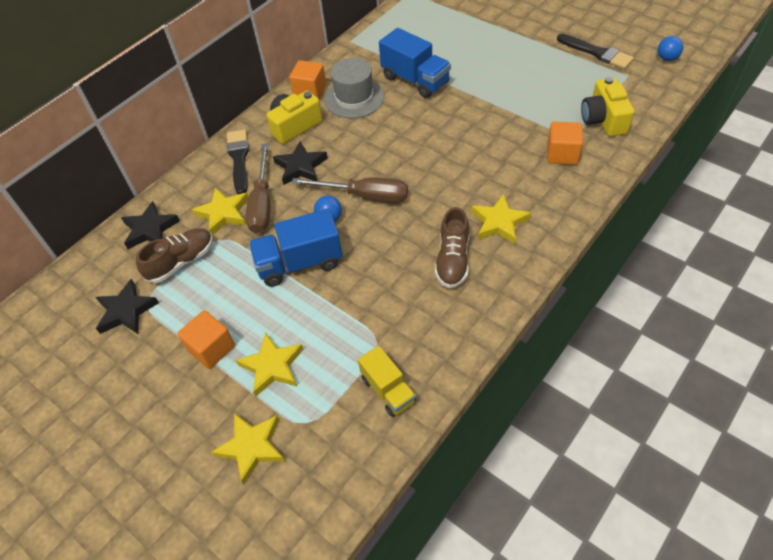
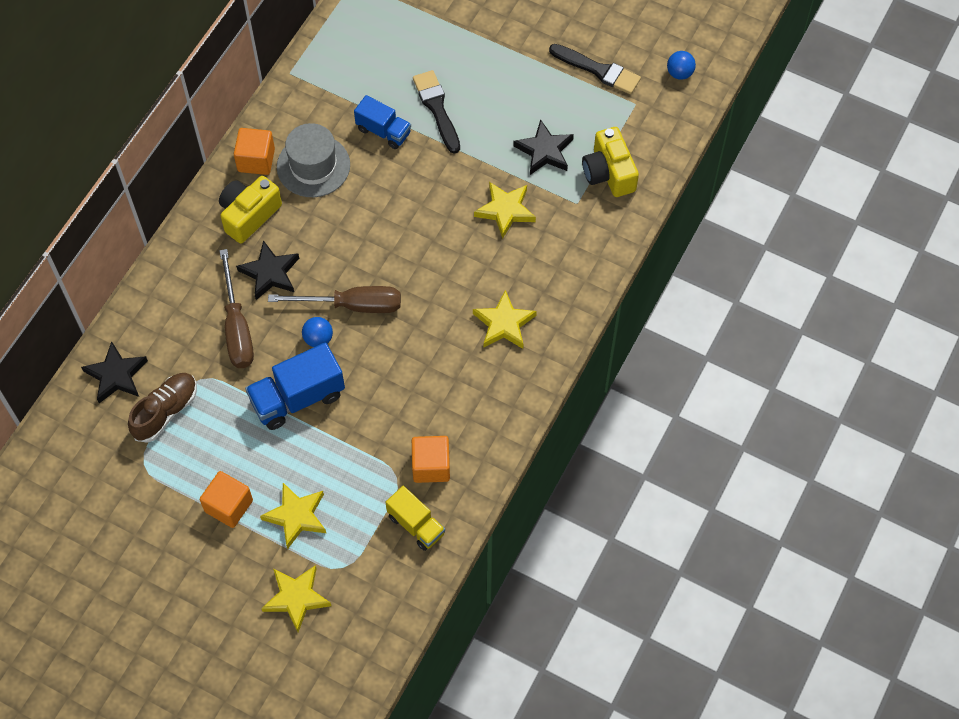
camera: 15 degrees left, 10 degrees up
black star [96,279,159,334] -> black star moved to [513,119,574,175]
yellow star [192,187,248,235] -> yellow star moved to [474,182,536,239]
black brush [227,129,249,194] -> black brush moved to [413,70,460,154]
blue truck [379,28,451,98] -> blue truck [354,95,411,149], size x0.64
brown shoe [435,207,469,288] -> none
orange cube [547,122,583,165] -> orange cube moved to [412,436,450,483]

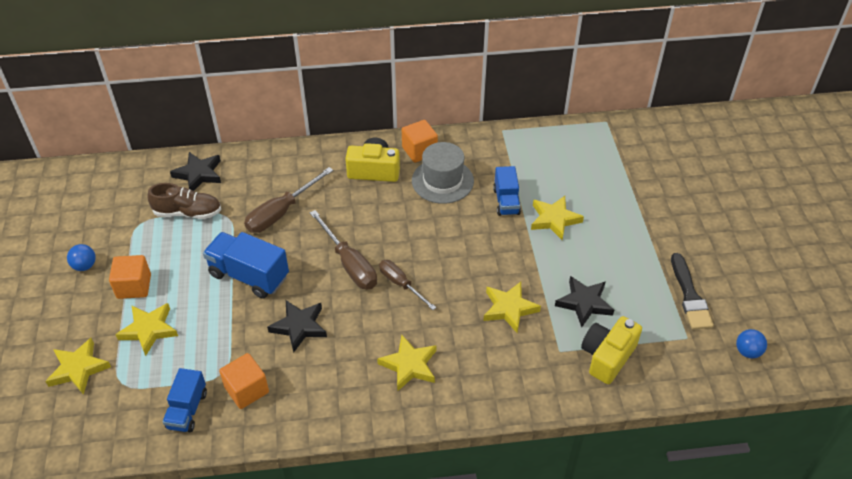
camera: 55 degrees right, 15 degrees down
black star [236,240,299,300] -> black star moved to [267,300,327,353]
blue ball [302,317,333,347] -> blue ball moved to [67,244,96,271]
yellow truck [385,486,445,551] -> blue truck [162,368,207,432]
black brush [413,70,460,154] -> yellow star [531,196,584,240]
none -> brown screwdriver [379,260,436,310]

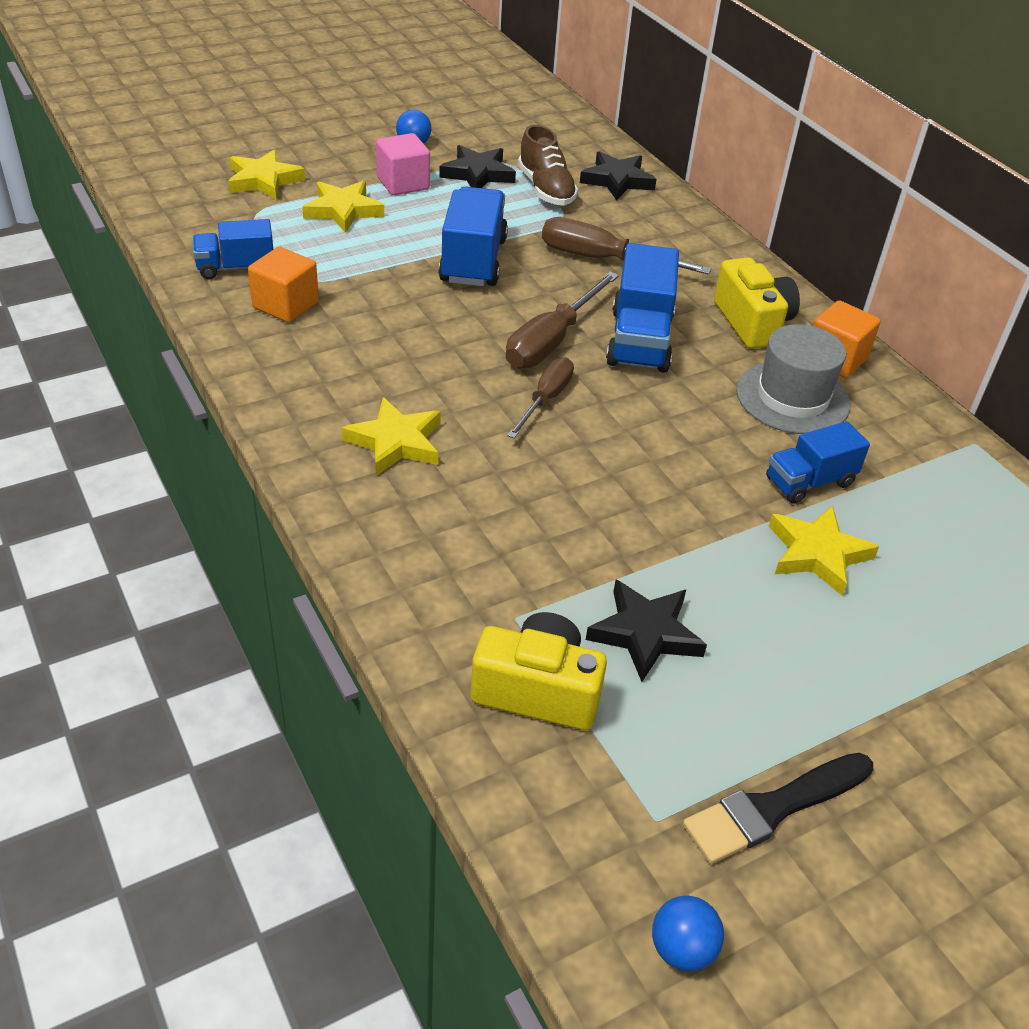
camera: 65 degrees right, 5 degrees down
orange cube [109,255,151,299] -> pink cube [376,133,430,195]
black star [267,300,327,353] -> black star moved to [439,145,516,188]
yellow star [483,282,541,333] -> none
none -> blue truck [606,243,679,373]

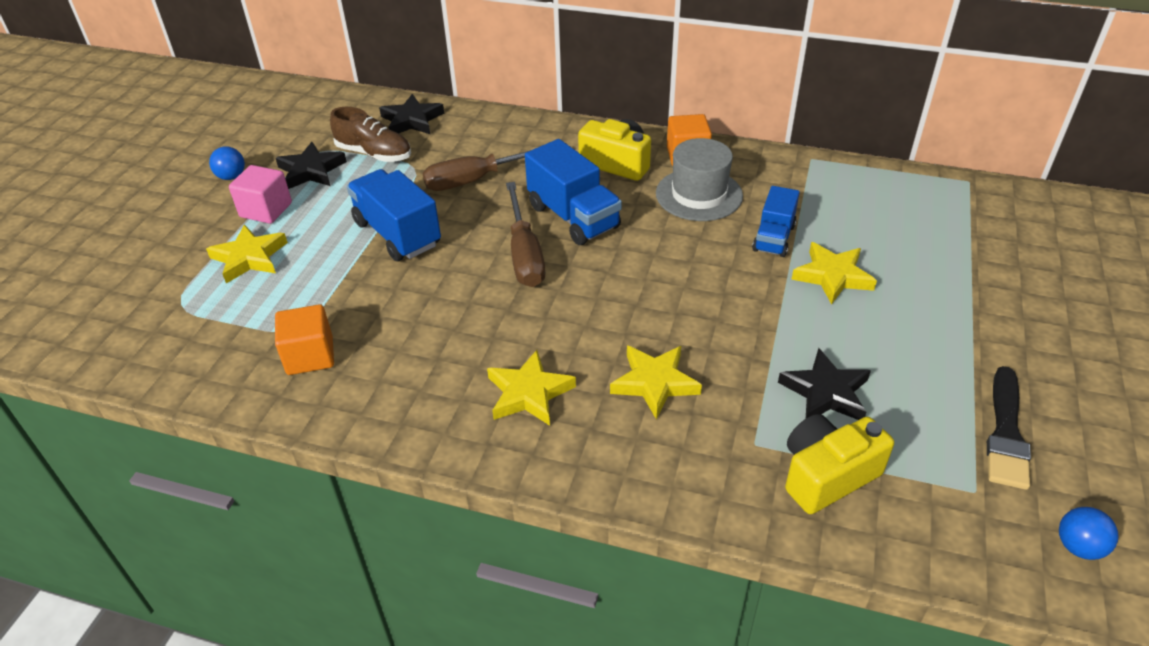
camera: 40 degrees left, 0 degrees up
blue truck [193,219,273,279] -> none
yellow star [228,149,305,200] -> yellow star moved to [610,346,702,420]
brown screwdriver [507,357,574,439] -> none

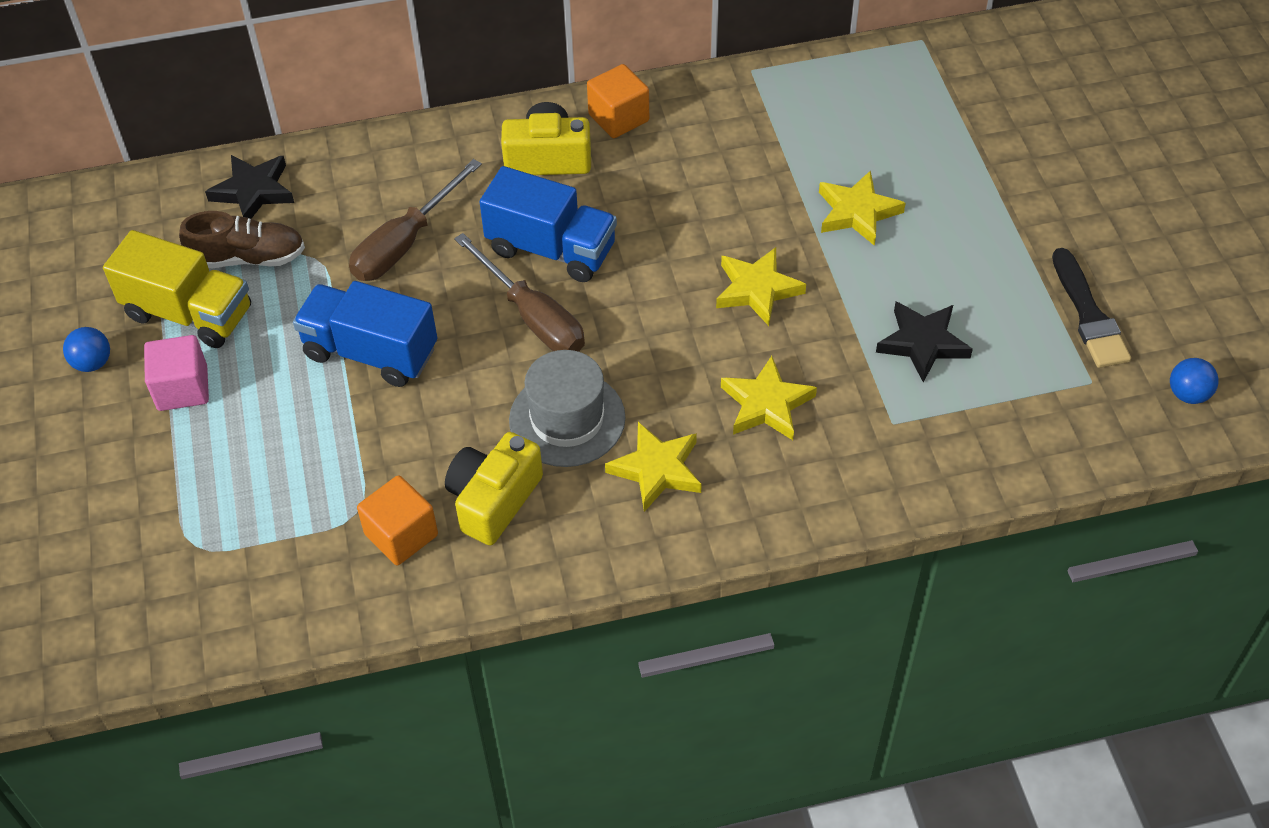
camera: 30 degrees left, 10 degrees up
yellow star [206,225,288,284] -> yellow star moved to [716,247,806,326]
black star [276,142,347,189] -> yellow truck [103,230,251,348]
grey hat [656,138,743,221] -> grey hat moved to [509,350,626,467]
blue truck [752,186,800,257] -> none
yellow camera [785,414,894,514] -> yellow camera moved to [445,432,543,545]

